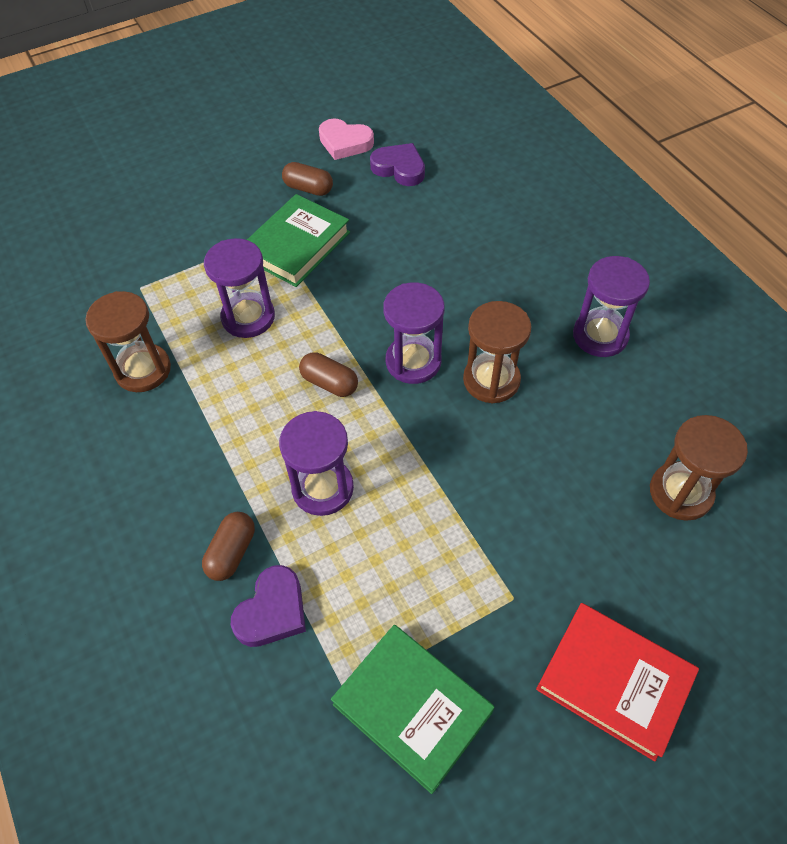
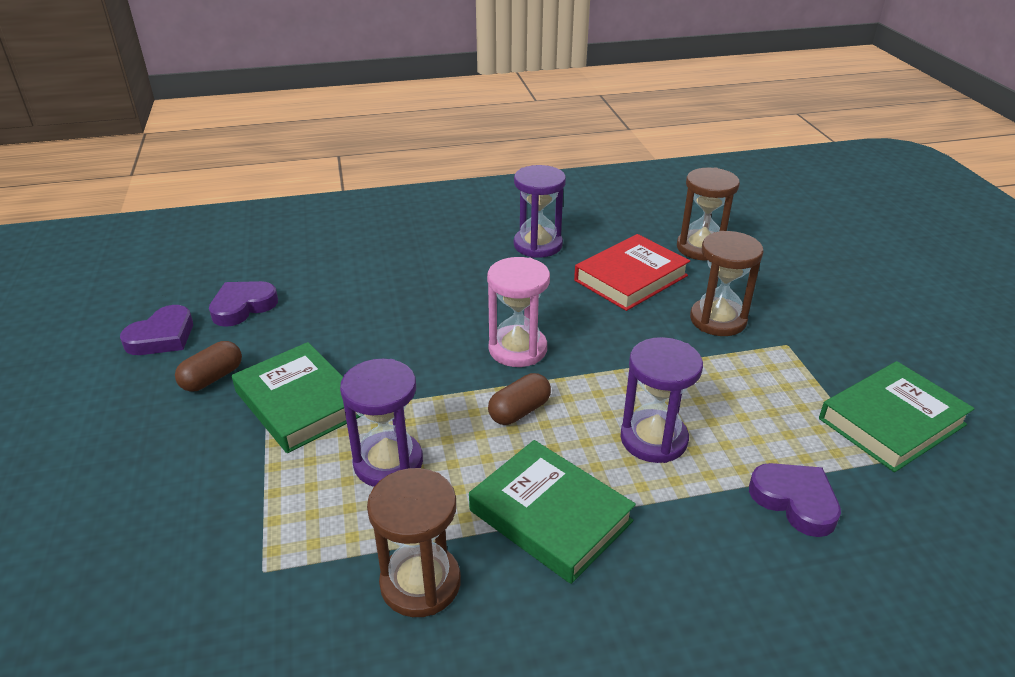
camera: 75 degrees left, 20 degrees down
brown capsule [202,512,255,581] -> none
pink heart [319,118,374,160] -> purple heart [120,305,193,355]
purple hourglass [383,283,445,384] -> pink hourglass [487,257,550,367]
brown hourglass [463,301,531,404] -> brown hourglass moved to [690,231,763,336]
red book [536,603,699,761] -> red book moved to [574,234,690,311]
none -> green book [469,440,636,584]

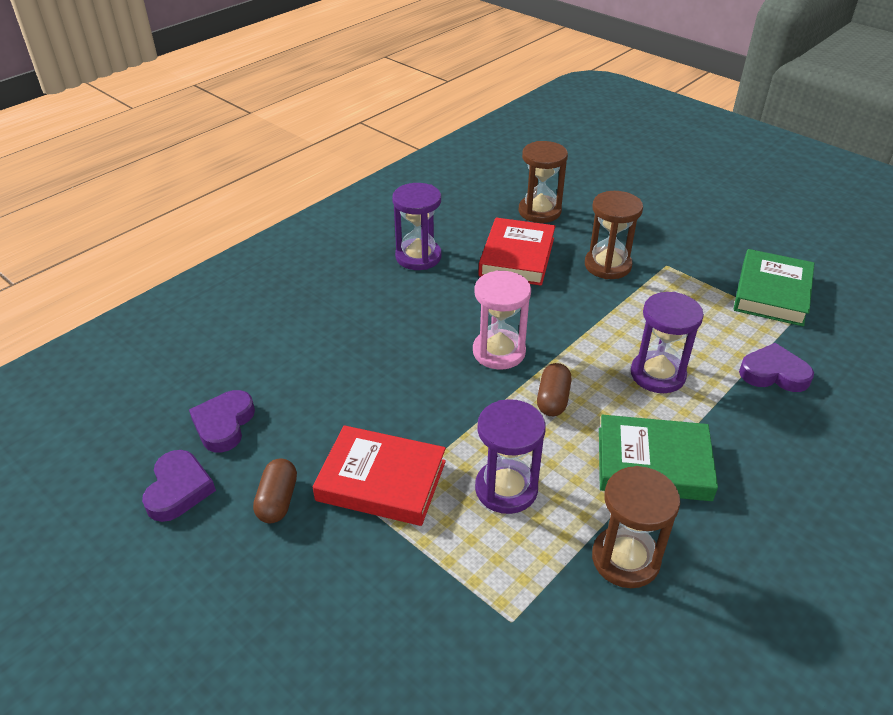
camera: 35 degrees left, 5 degrees up
green book [232,342,360,453] -> red book [312,425,446,526]

